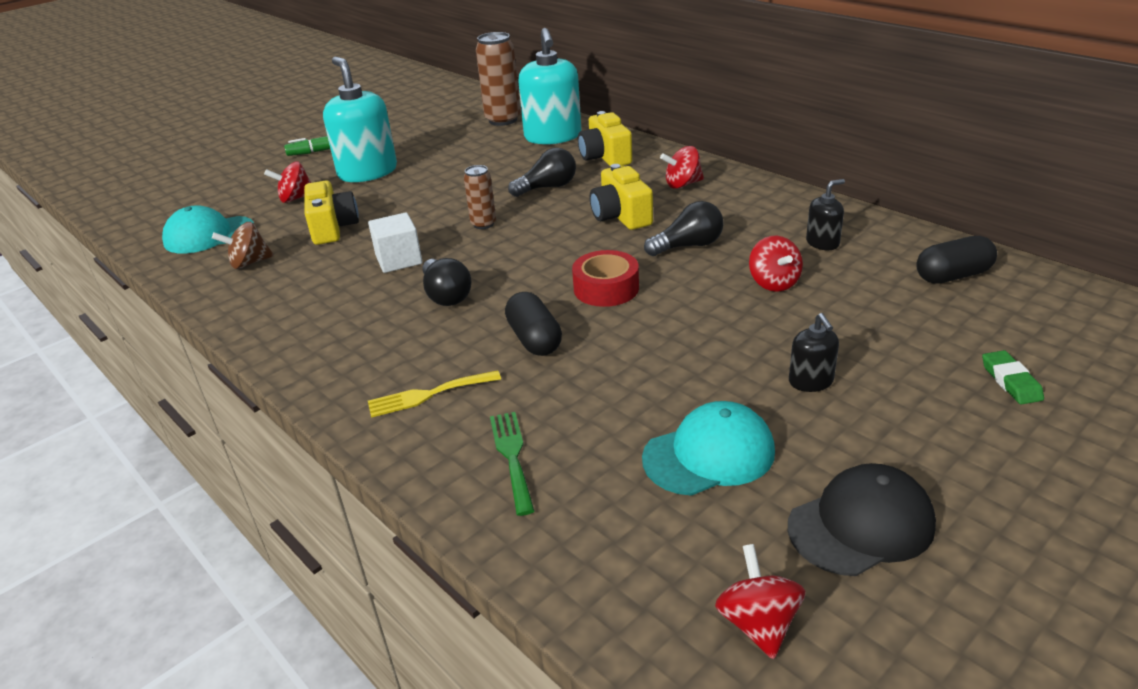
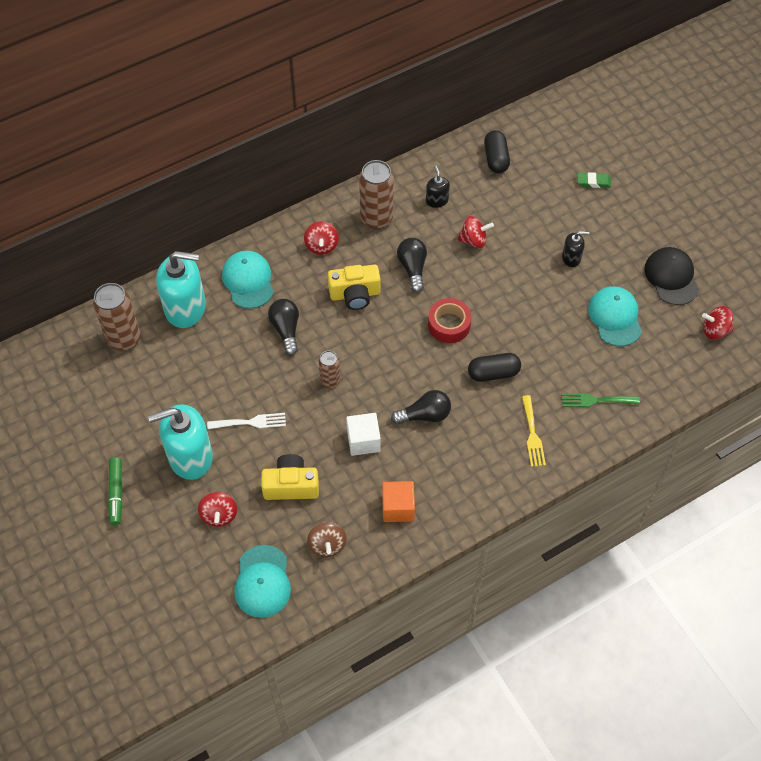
camera: 80 degrees left, 25 degrees up
yellow camera [578,111,632,167] -> turquoise cap [222,251,274,309]
none -> white fork [207,413,286,429]
none -> brown can [359,160,394,229]
none -> orange cube [382,481,415,522]

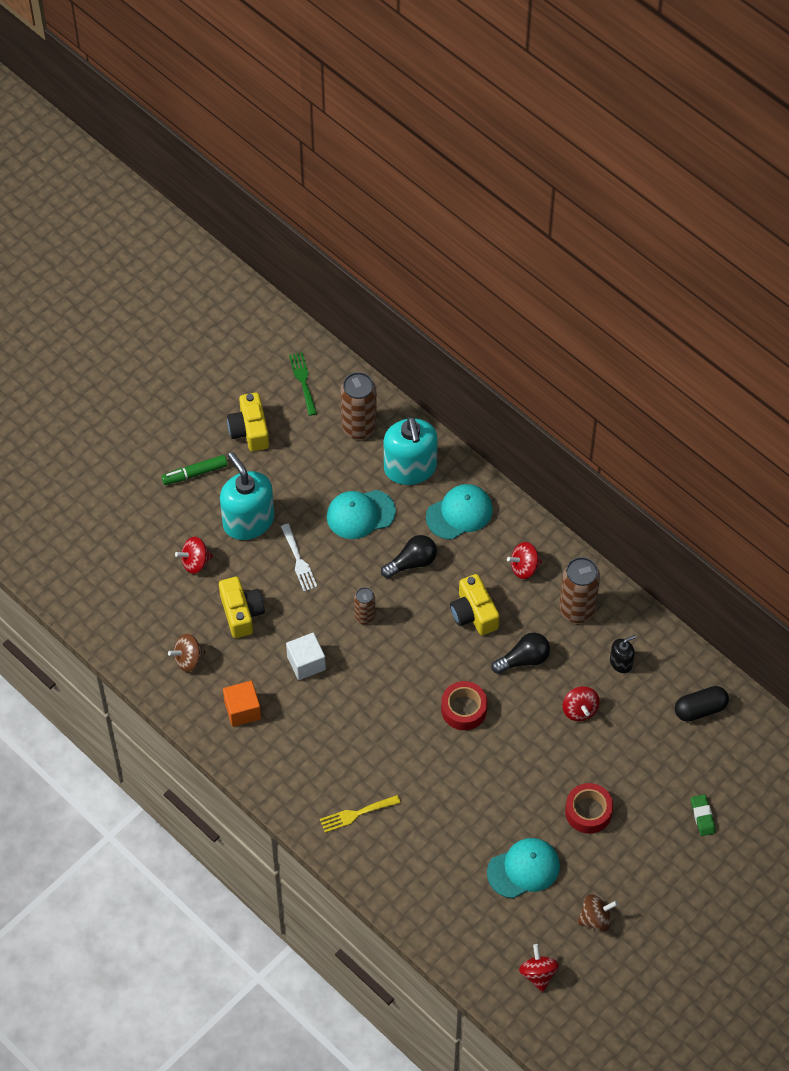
camera: 75 degrees right, 0 degrees up
turquoise cap [234,545,291,618] -> turquoise cap moved to [327,490,396,539]
black light bulb [391,390,451,424] -> none
black capsule [468,353,521,382] -> none
green fork [561,393,640,407] -> green fork moved to [289,352,317,416]
black soap dispenser [562,231,589,267] -> red tape [565,783,613,834]
black cap [644,247,699,305] -> brown spinning top [577,894,618,932]
none -> yellow camera [227,392,269,451]

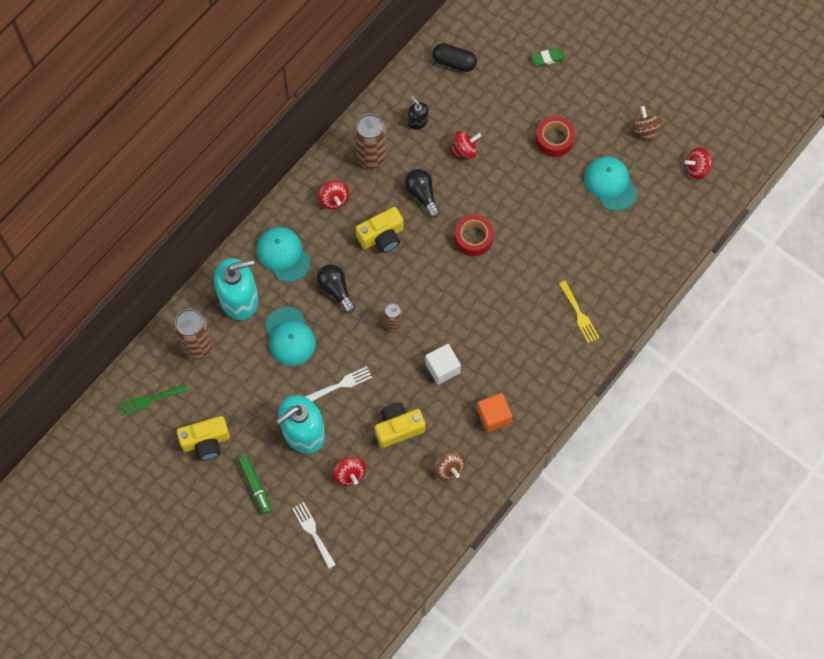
camera: 95 degrees left, 10 degrees up
black capsule [675,686,729,722] -> black capsule turned 45 degrees counterclockwise [433,43,477,72]
none -> white fork [292,502,336,569]

